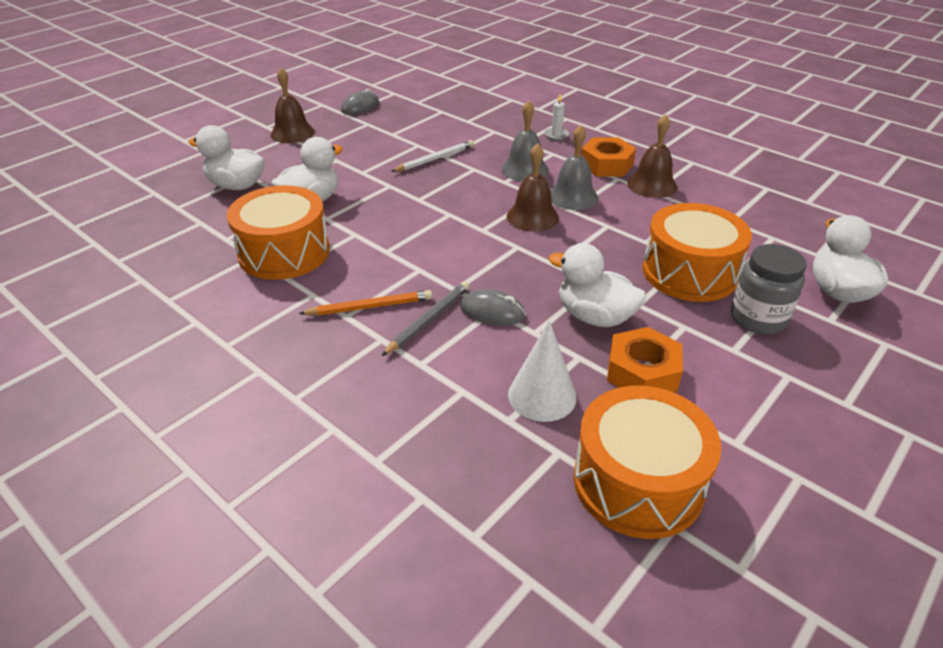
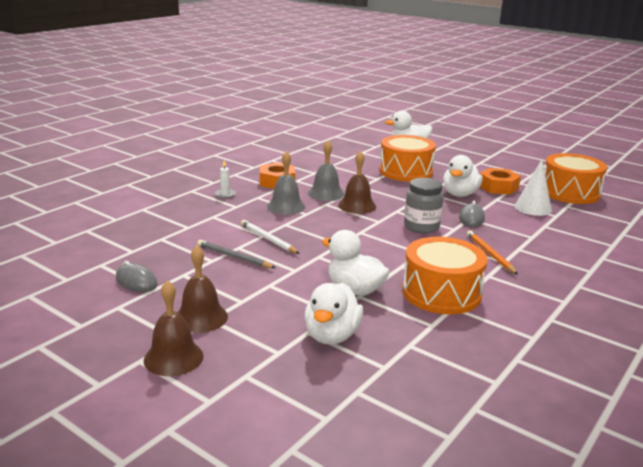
camera: 95 degrees left, 15 degrees down
grey pencil [382,281,470,356] -> grey pencil moved to [197,240,276,268]
brown bell [627,114,677,198] -> brown bell moved to [144,280,204,376]
grey jar [731,244,807,334] -> grey jar moved to [404,178,444,234]

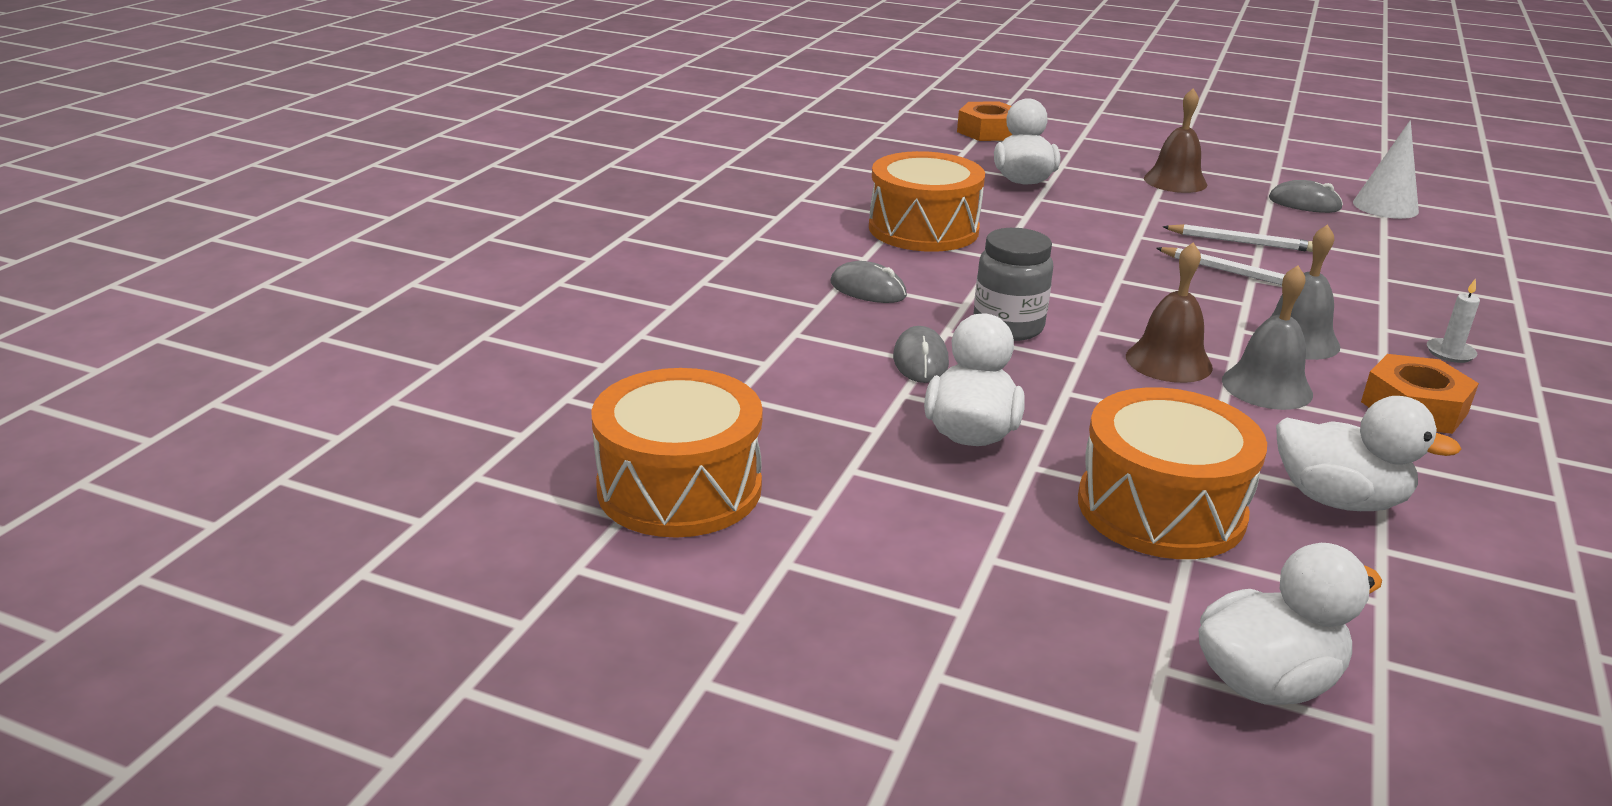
camera: 165 degrees right, 5 degrees up
brown bell [144,280,204,376] -> none
grey pencil [197,240,276,268] -> white pencil [1162,224,1313,252]
white duck [322,230,389,296] -> white duck moved to [1276,396,1462,511]
orange pencil [467,230,518,275] -> grey mouse [831,261,907,303]
orange nut [480,168,521,195] -> orange nut moved to [957,102,1012,141]
white cone [515,159,552,216] -> white cone moved to [1353,120,1419,219]

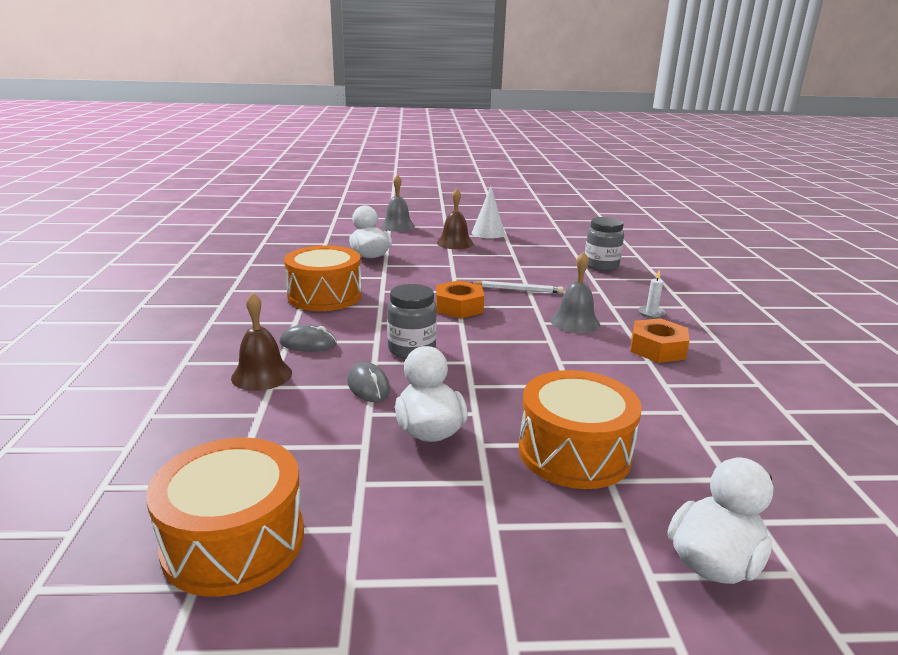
camera: 25 degrees left, 5 degrees down
orange nut [957,102,1012,141] -> orange nut moved to [436,280,484,318]
brown bell [1126,243,1213,383] -> brown bell moved to [231,292,292,391]
white pencil [1162,224,1313,252] -> none
grey bell [1222,265,1313,410] -> grey bell moved to [381,175,415,232]
grey mouse [1269,180,1343,213] -> none
white duck [1276,396,1462,511] -> none
white cone [1353,120,1419,219] -> white cone moved to [472,186,505,239]
none -> grey jar [585,217,624,271]

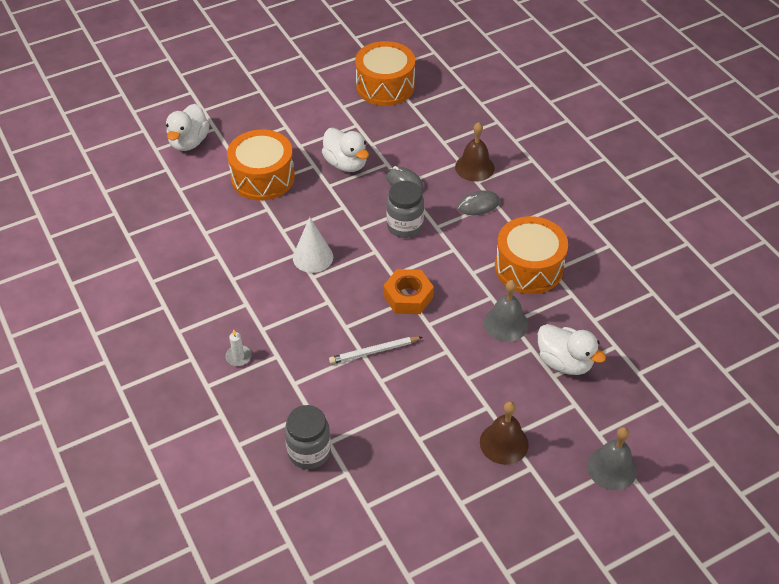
camera: 155 degrees right, 25 degrees up
white cone [472,186,505,239] -> white cone moved to [293,217,333,273]
grey bell [551,252,600,333] -> grey bell moved to [484,280,528,342]
orange nut [631,318,690,363] -> none

